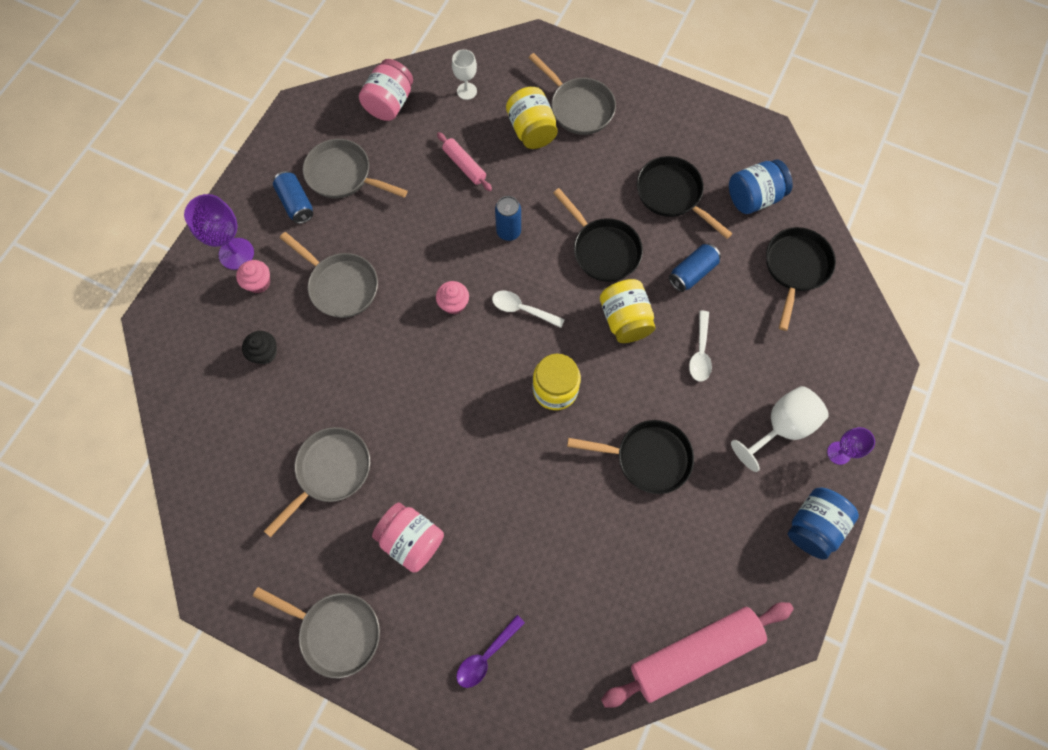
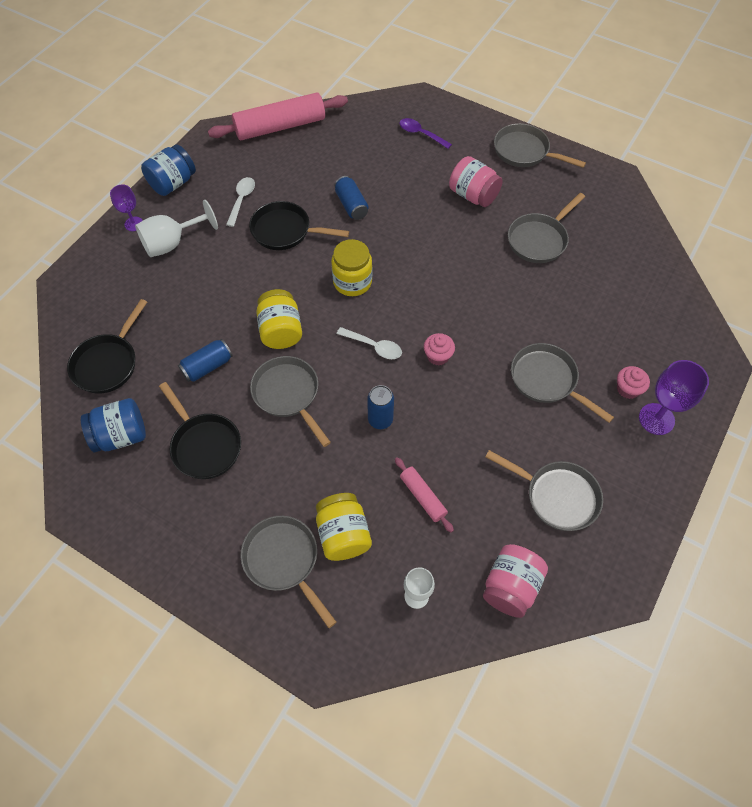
camera: 175 degrees left, 10 degrees down
black cupcake [242,331,277,364] -> none
blue can [273,171,313,224] -> blue can moved to [335,176,368,220]
purple spoon [456,615,525,688] -> purple spoon turned 105 degrees counterclockwise [399,118,452,149]
black pan [553,188,643,282] -> grey pan [250,356,331,447]
white spoon [689,311,712,382] -> white spoon moved to [226,177,255,227]

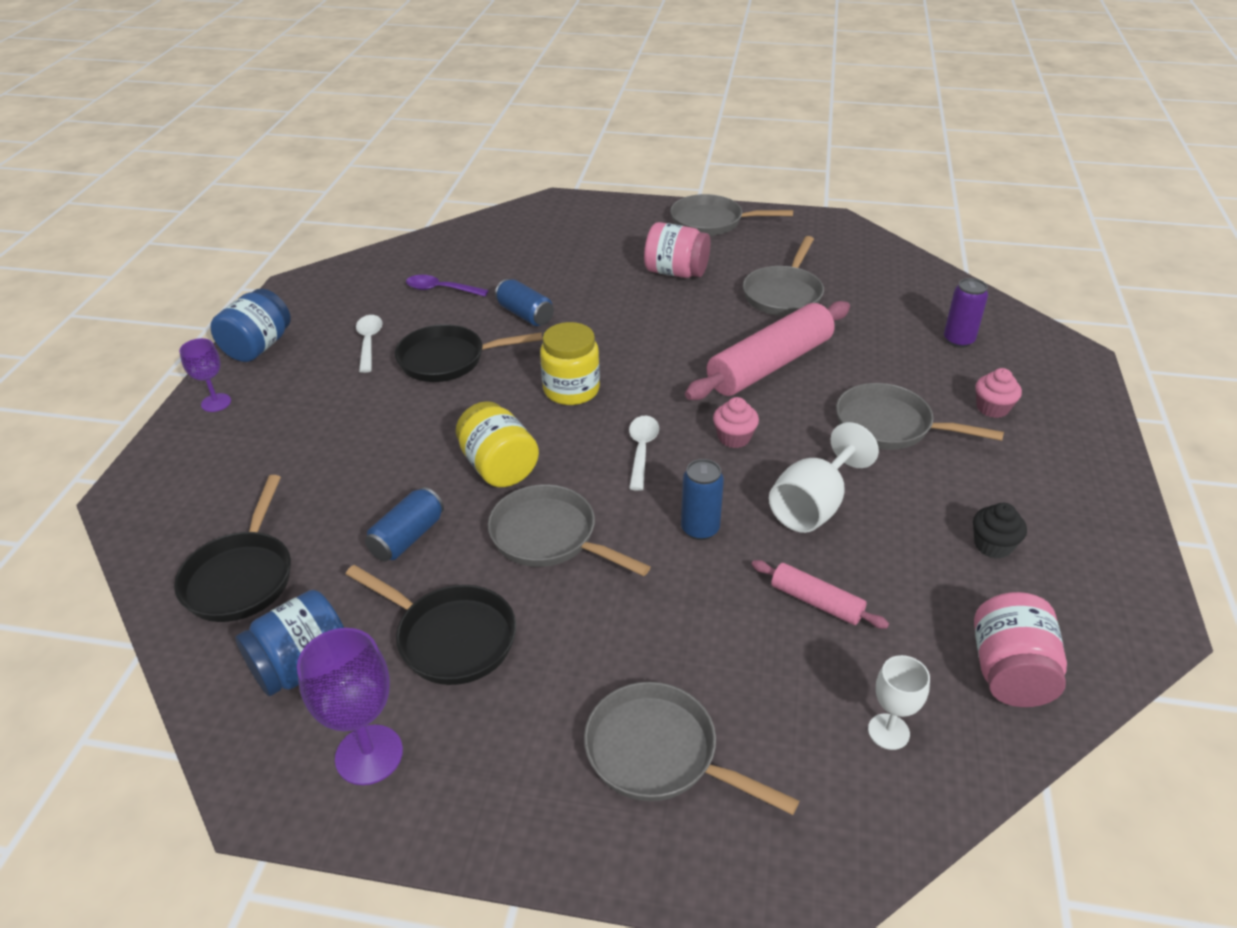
camera: 20 degrees left, 20 degrees down
white goblet [135,200,218,257] -> white goblet moved to [769,422,879,533]
pink rolling pin [208,93,348,140] -> pink rolling pin moved to [685,301,850,400]
yellow jar [316,493,372,561] -> none
white spoon [337,327,402,359] -> white spoon turned 90 degrees counterclockwise [629,416,659,491]
purple spoon [399,118,452,149] -> purple spoon moved to [406,275,489,297]
grey pan [486,450,603,531] -> black cupcake [973,503,1027,559]
purple goblet [639,360,709,435] -> purple goblet moved to [297,628,403,785]
none -> purple can [944,278,988,348]

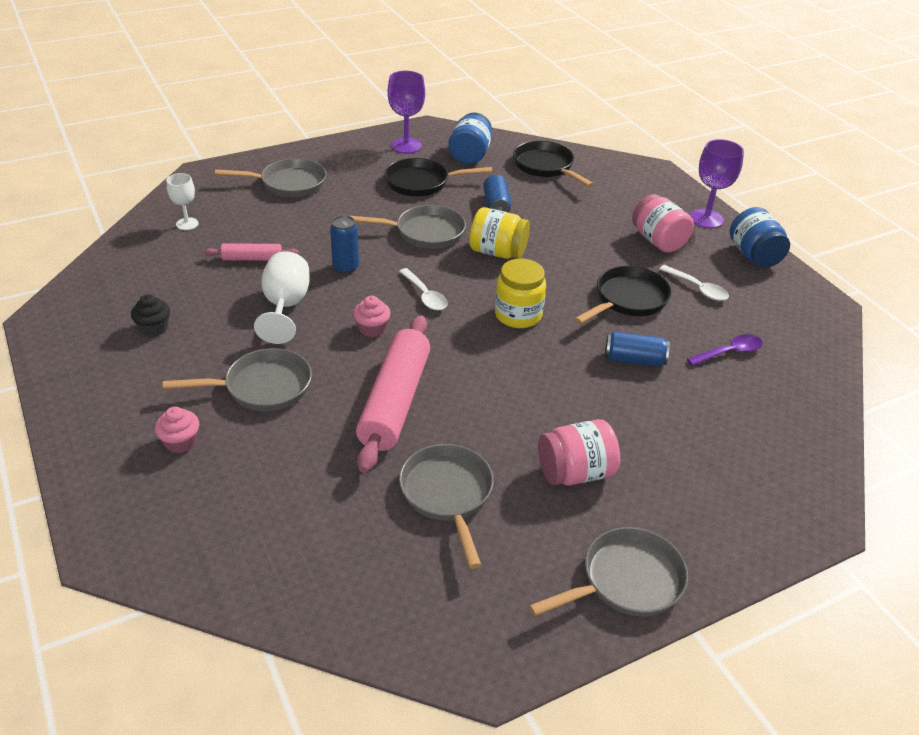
camera: 140 degrees right, 0 degrees up
purple goblet [179,338,231,412] -> purple goblet [690,139,744,228], size x1.61
purple can [944,278,988,348] -> none
pink jar [974,592,1067,707] -> pink jar moved to [632,194,694,253]

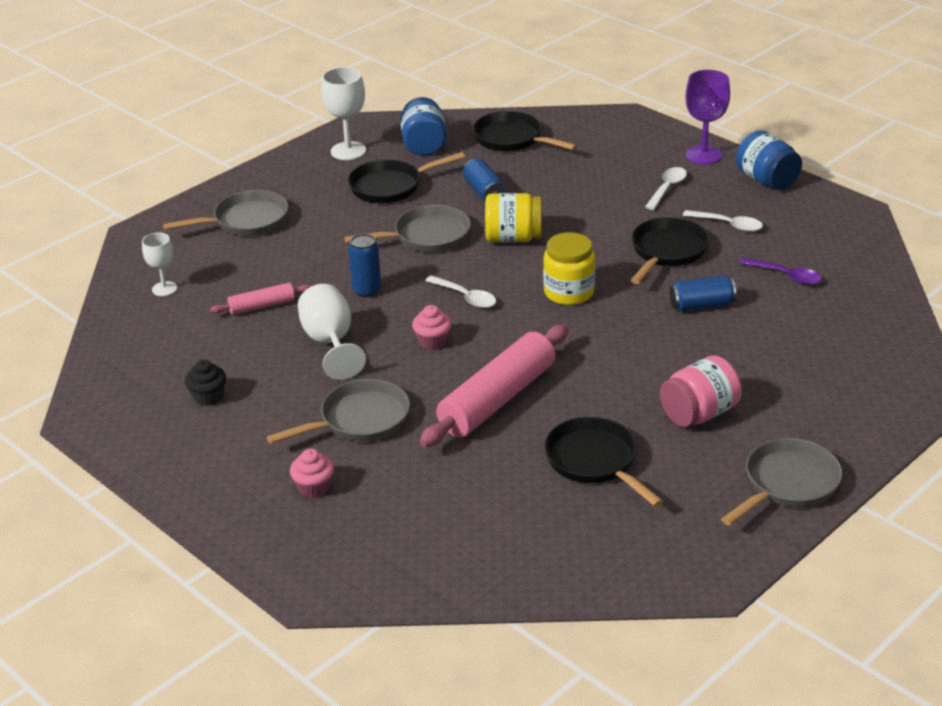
camera: 15 degrees left, 5 degrees down
pink rolling pin [356,315,430,473] -> pink rolling pin turned 45 degrees clockwise [420,325,568,447]
purple goblet [388,71,425,154] -> white goblet [321,67,366,160]
grey pan [399,444,494,569] -> black pan [544,417,664,507]
pink jar [632,194,694,253] -> white spoon [645,167,687,210]
purple spoon [687,334,763,366] -> purple spoon turned 75 degrees clockwise [739,257,822,285]

